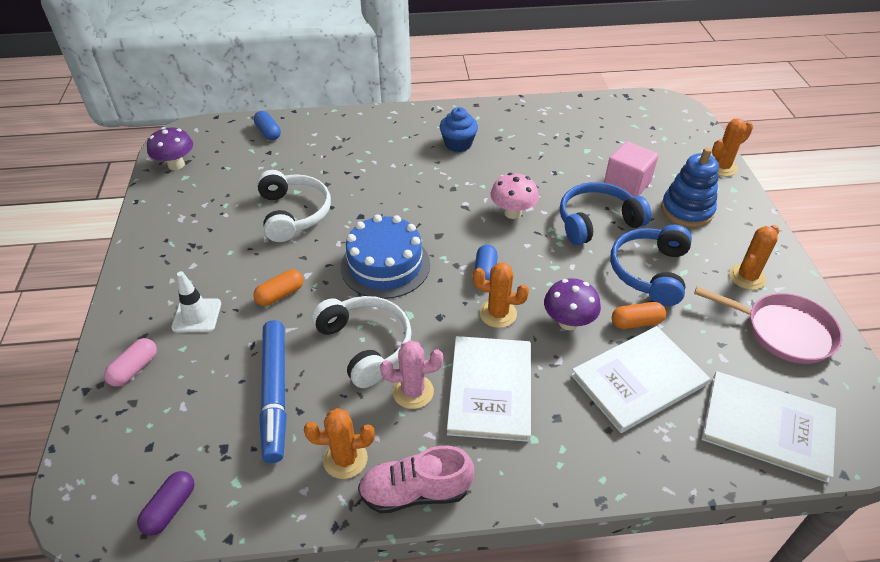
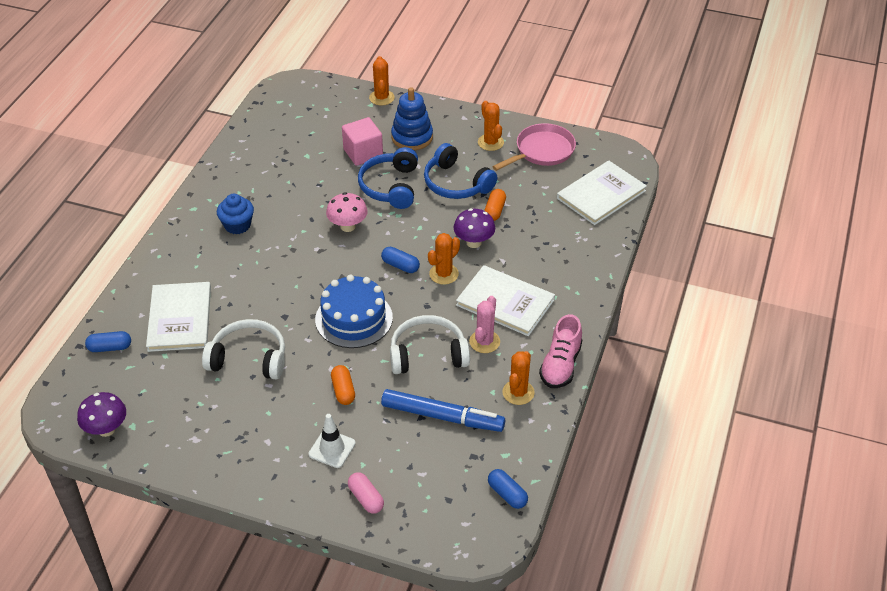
camera: 65 degrees left, 0 degrees up
purple capsule [137,471,195,536] -> blue capsule [488,469,528,509]
white book [571,326,710,433] -> white book moved to [146,282,211,352]

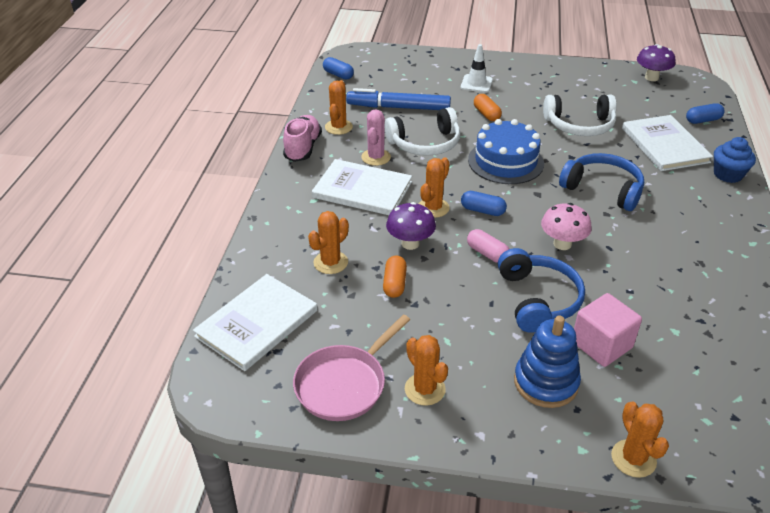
camera: 170 degrees right, 5 degrees down
blue cupcake [217,194,254,234] -> blue cupcake moved to [714,137,756,183]
pink capsule [348,472,384,514] -> pink capsule moved to [467,229,509,263]
blue headphones [424,143,497,199] -> blue headphones moved to [559,153,644,211]
none -> orange cactus [308,211,349,274]

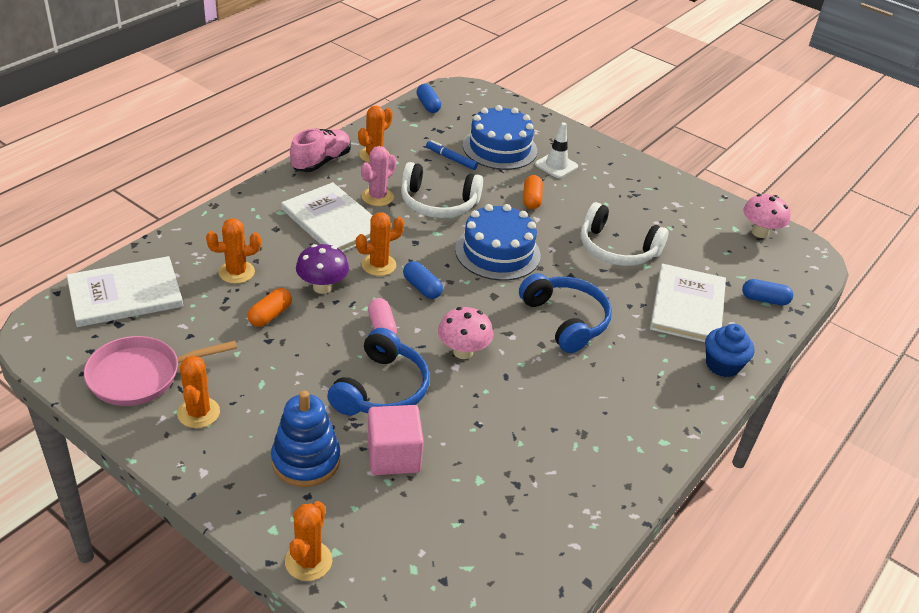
camera: 25 degrees right, 0 degrees up
blue marker [346,88,451,110] -> blue marker [426,140,478,170], size x0.51
purple mushroom [637,44,675,81] -> pink mushroom [743,194,790,238]
none -> blue cake [463,105,537,170]

